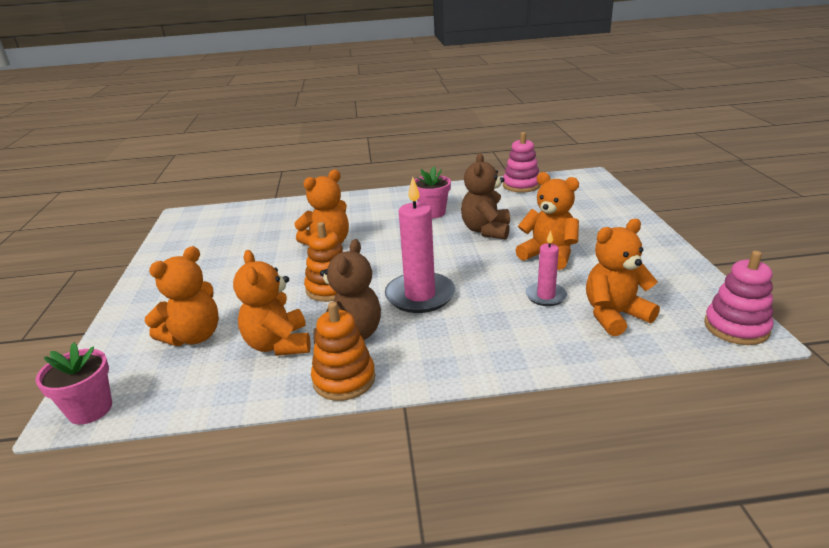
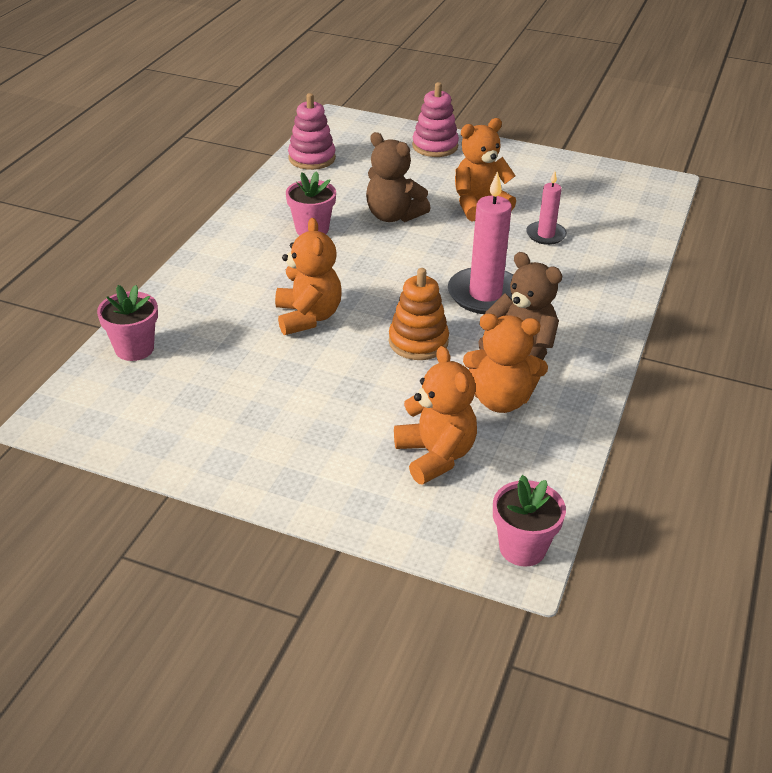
camera: 65 degrees left, 10 degrees up
orange stacking toy [311,302,375,401] -> none
orange teddy bear [586,219,660,336] -> none
pink stacking toy [704,251,774,345] -> pink stacking toy moved to [412,82,459,157]
none -> pink flower pot [97,285,158,361]

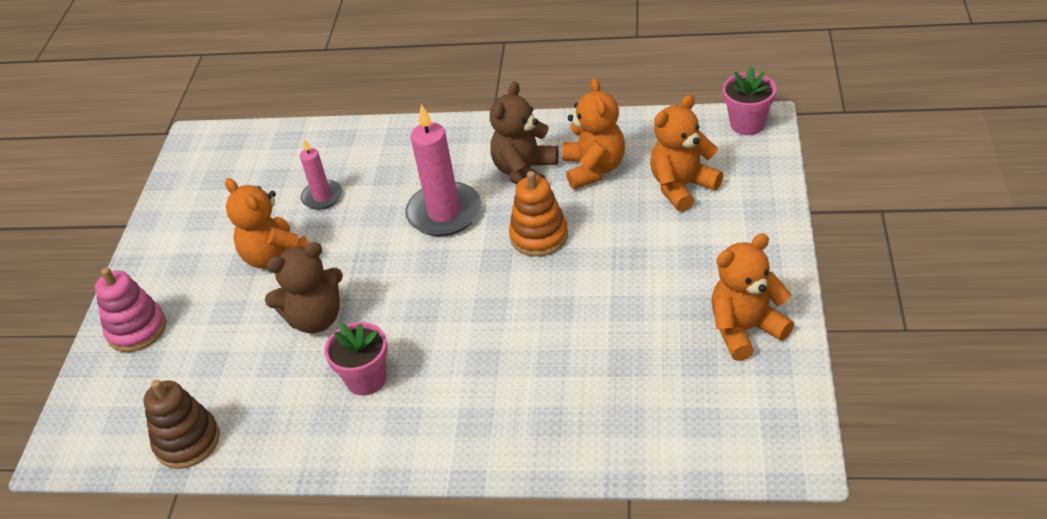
camera: 100 degrees left, 5 degrees up
pink flower pot [97,285,158,361] -> none
orange teddy bear [275,218,342,335] -> orange teddy bear moved to [711,234,794,361]
pink stacking toy [288,93,336,170] -> brown stacking toy [144,379,220,469]
brown teddy bear [366,132,431,222] -> brown teddy bear turned 45 degrees clockwise [265,242,343,333]

